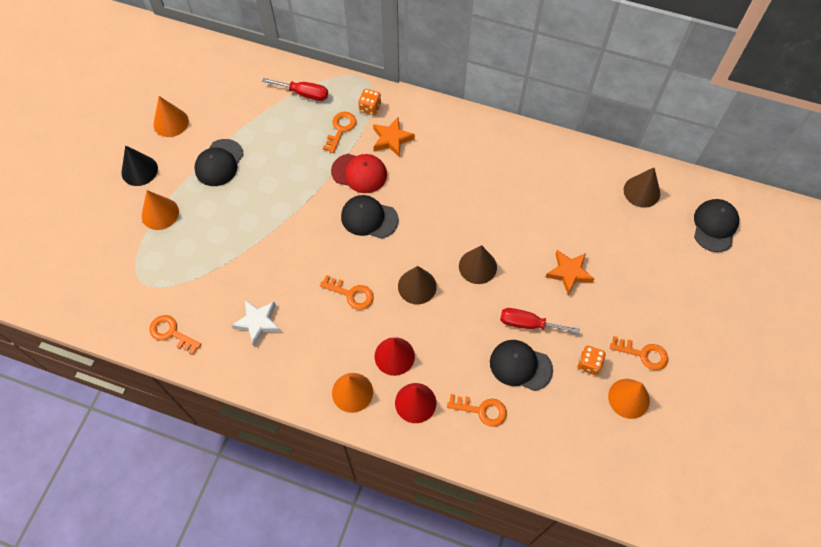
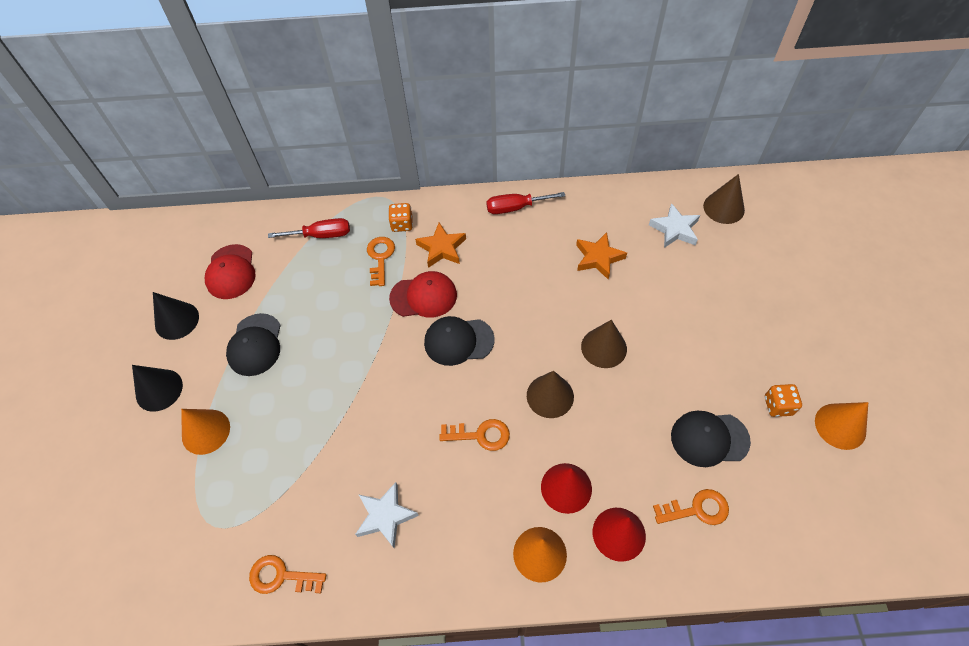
camera: 20 degrees left, 5 degrees down
orange cone [153,96,189,137] -> black cone [153,292,199,340]
red screwdriver [500,308,580,334] -> red screwdriver moved to [486,192,565,214]
orange star [546,250,594,295] -> orange star moved to [576,232,627,280]
orange key [610,336,668,370] -> none
black cap [694,199,739,252] -> none
none -> red cap [205,244,256,299]
none -> white star [649,203,700,248]

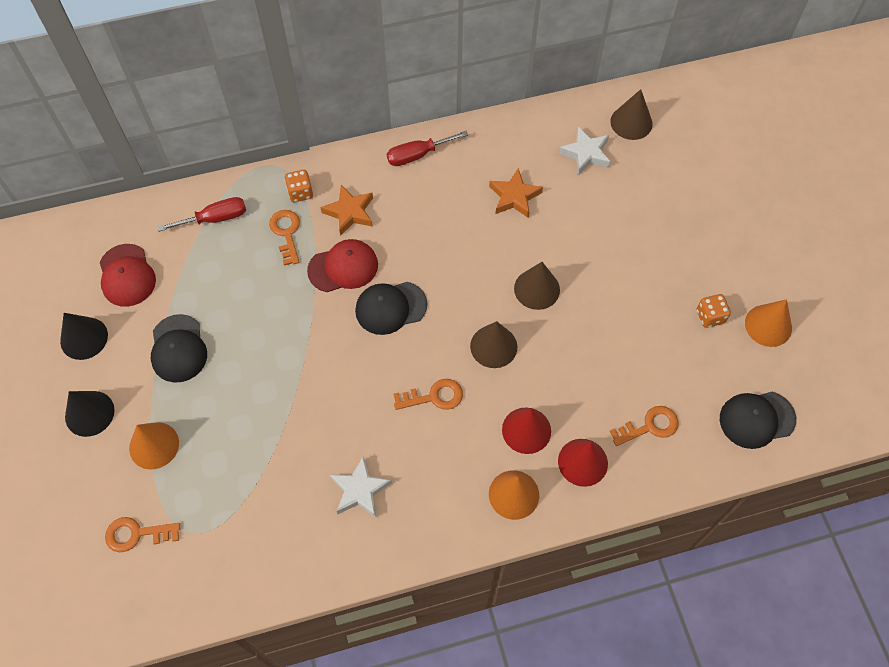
camera: 15 degrees left, 5 degrees up
orange key [249,555,326,594] -> orange key moved to [105,517,180,552]
black cap [671,411,751,467] -> black cap moved to [720,392,796,449]

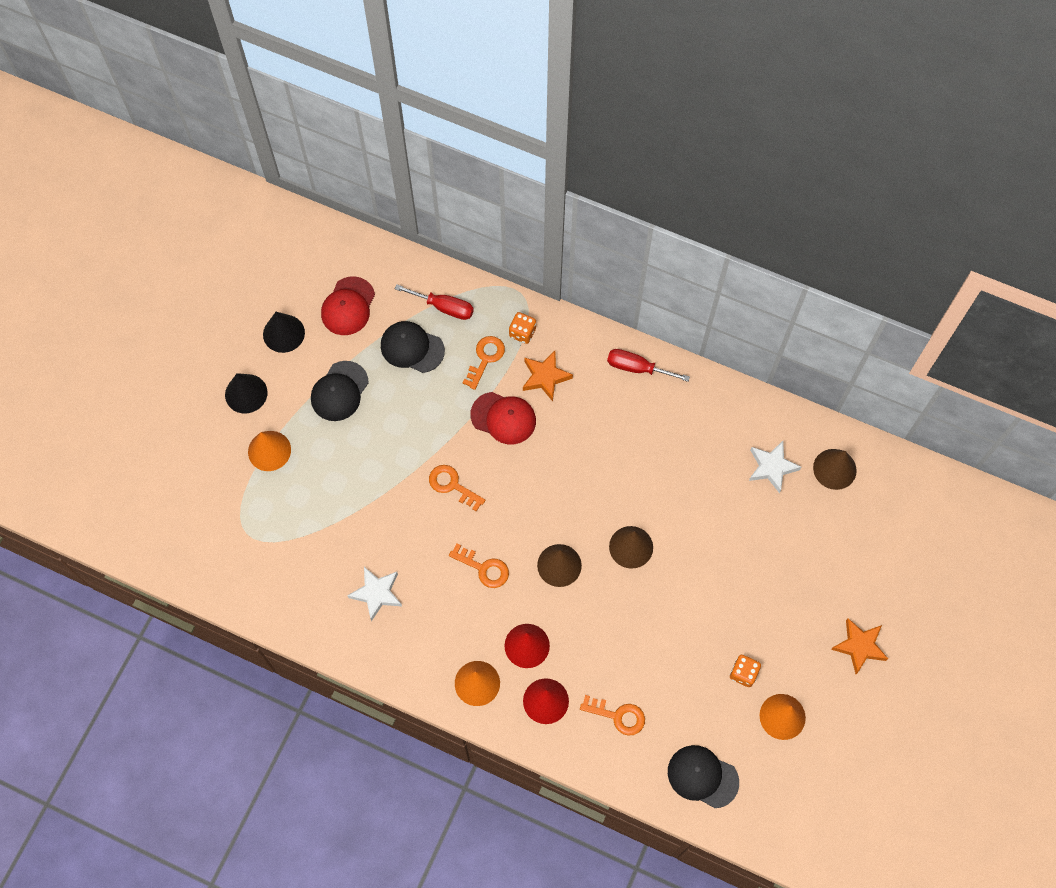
camera: 40 degrees right, 5 degrees up
orange key [105,517,180,552] -> orange key moved to [429,465,486,511]
black cap [355,282,427,335] -> black cap moved to [381,321,445,373]
orange star [489,168,543,218] -> orange star moved to [831,618,888,674]

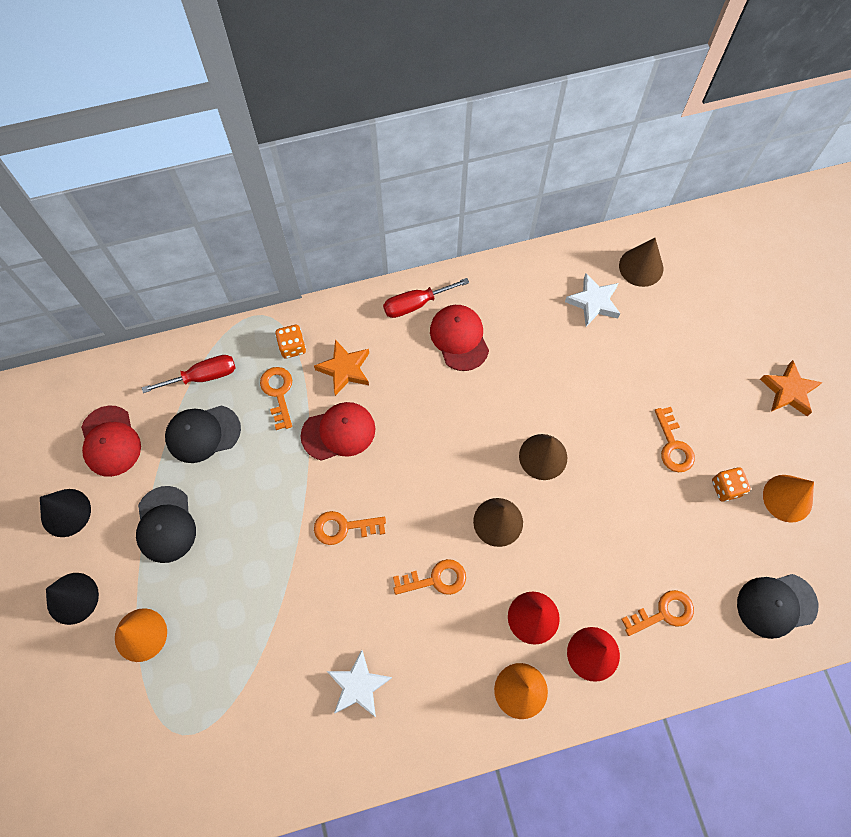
camera: 40 degrees left, 0 degrees up
none -> red cap [430,305,489,371]
none -> orange key [655,407,695,472]

